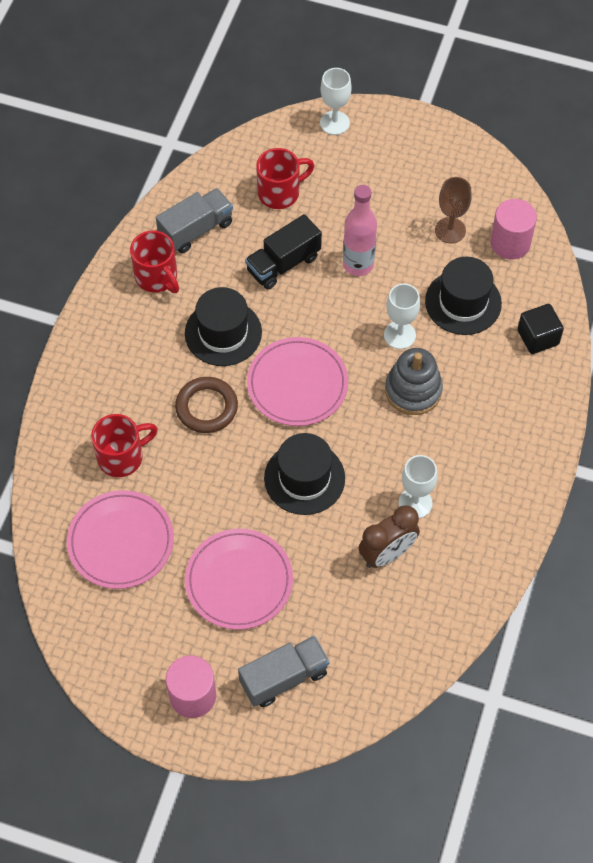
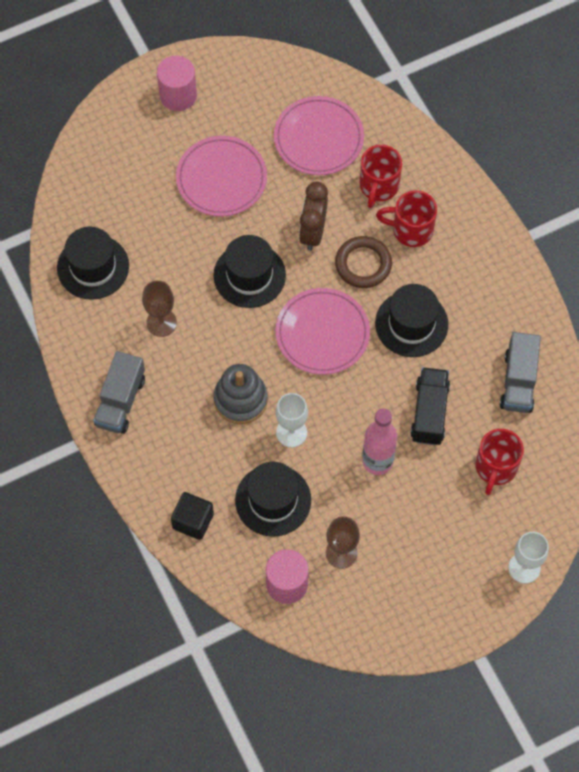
camera: 135 degrees right, 5 degrees up
red mug [130,230,179,293] -> red mug moved to [376,190,437,247]
grey truck [238,636,329,707] -> grey truck moved to [93,351,145,434]
brown clock [359,505,420,568] -> brown clock moved to [299,182,328,251]
white goblet [399,455,438,518] -> brown goblet [142,281,177,337]
none -> black hat [57,226,129,300]

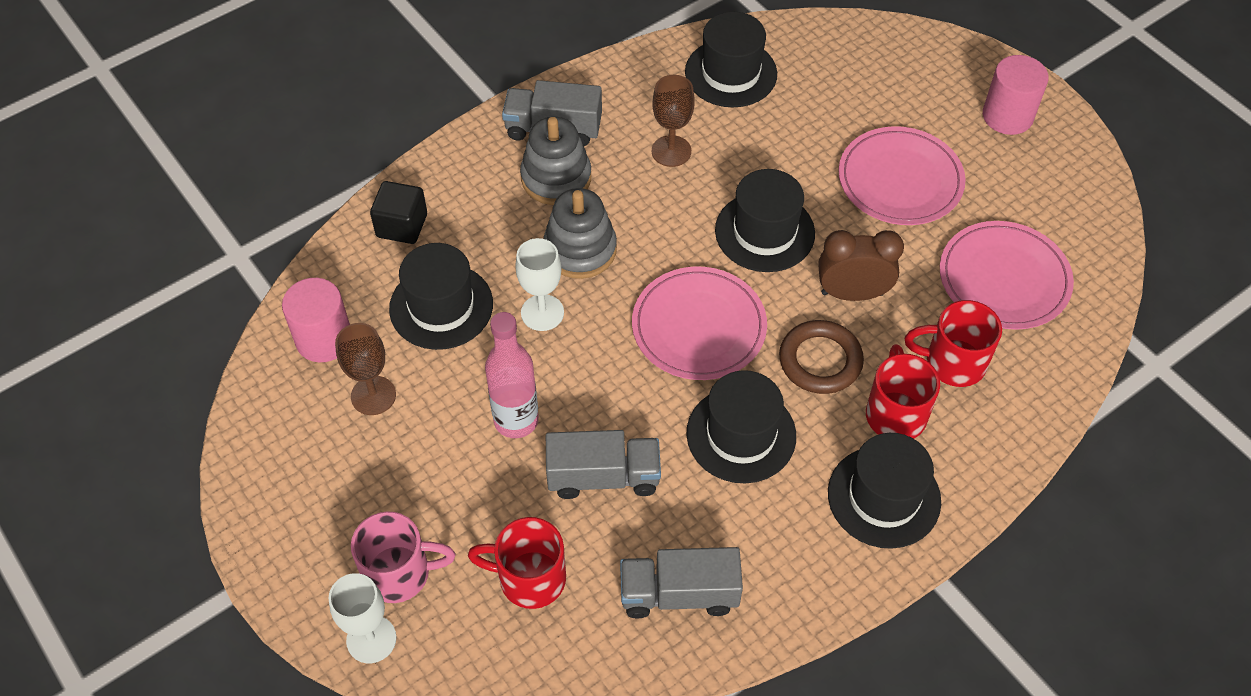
camera: 80 degrees right, 10 degrees down
black truck [410,367,450,445] -> grey truck [546,430,661,499]
none -> pink mug [351,511,455,603]
none -> grey stacking toy [520,117,591,205]
none -> black hat [828,433,941,549]

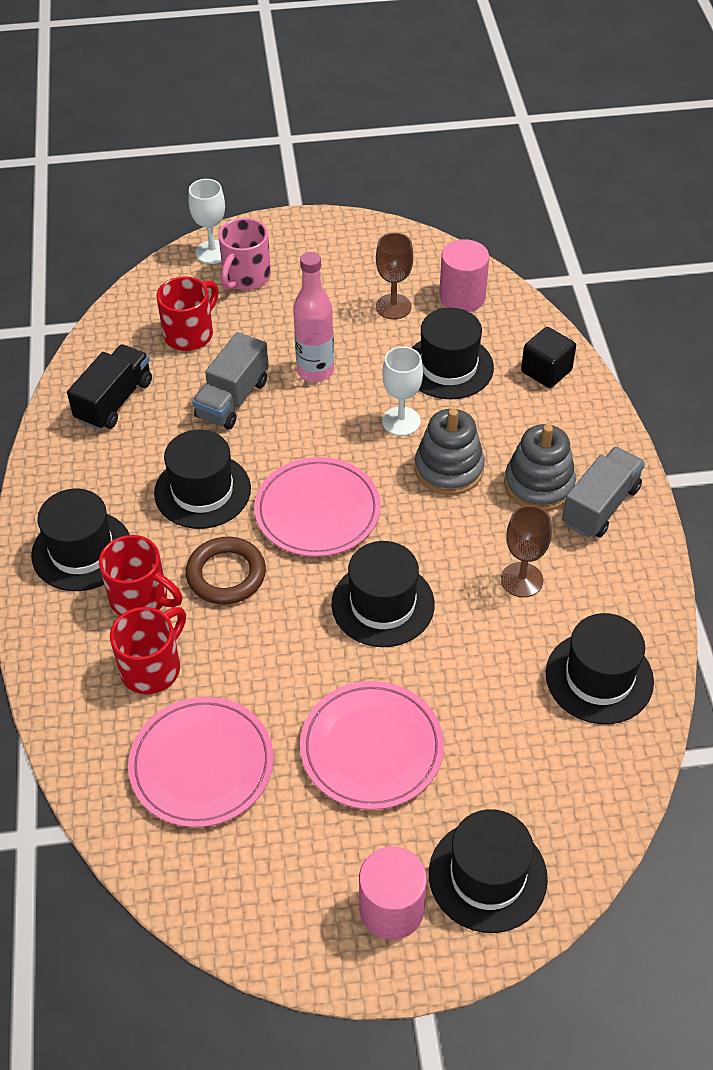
camera: 120 degrees right, 5 degrees down
grey truck [620,547,743,618] -> black truck [67,344,152,430]
brown clock [818,230,904,301] -> none
none -> black hat [429,809,548,933]

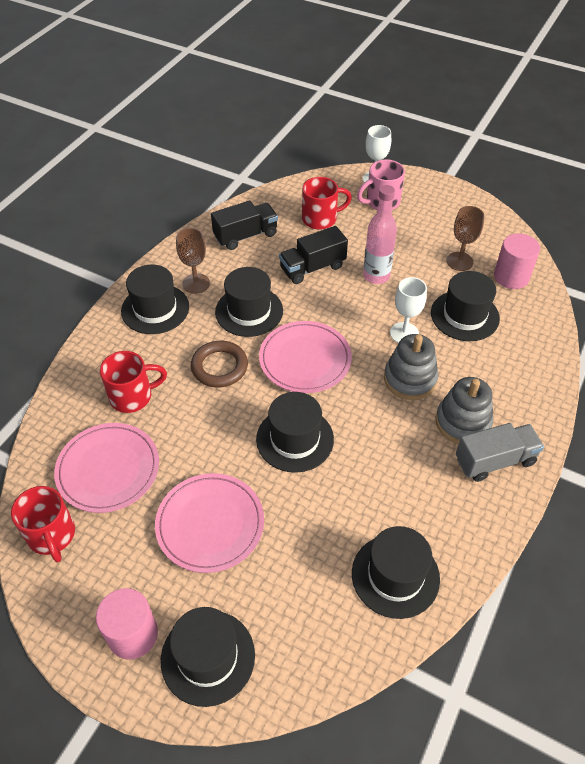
camera: 35 degrees right, 0 degrees up
red mug [99,535,182,616] -> red mug moved to [11,486,75,563]
grey truck [192,332,269,429] -> black truck [279,226,348,284]
brown goblet [501,505,552,598] -> brown goblet moved to [176,228,210,294]
black cube [521,327,576,388] -> none

